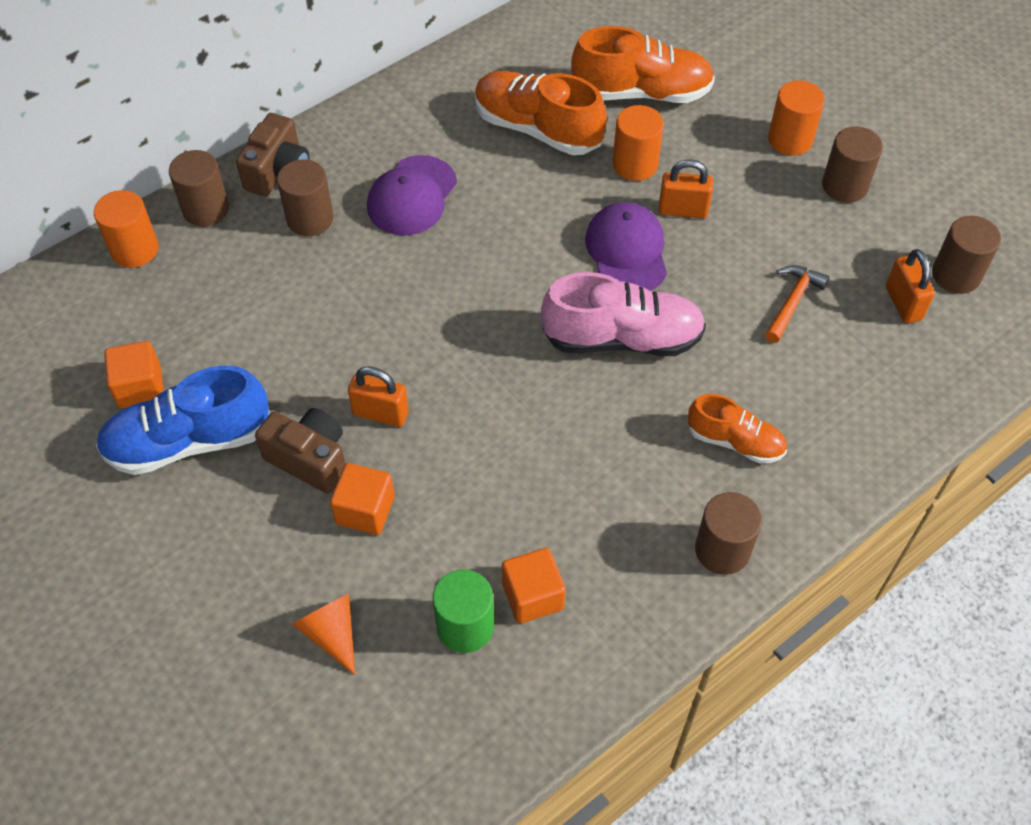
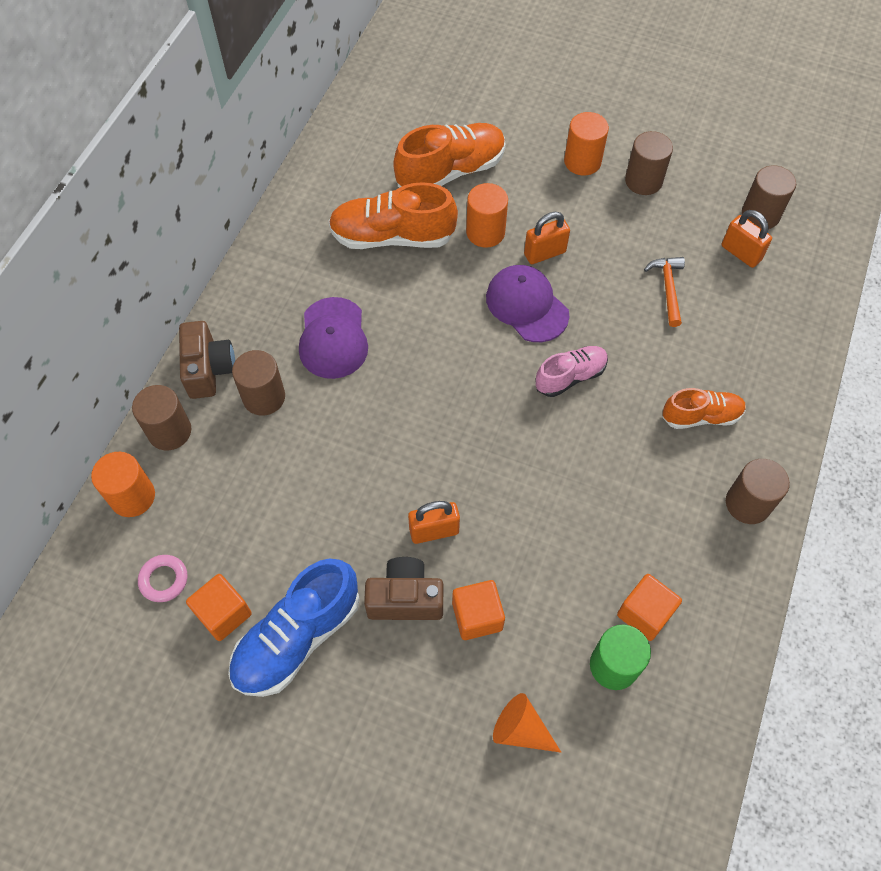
camera: 30 degrees left, 5 degrees up
pink shoe [541,272,706,356] -> pink shoe [535,346,608,397], size x0.60
none -> pink ring [138,555,187,602]

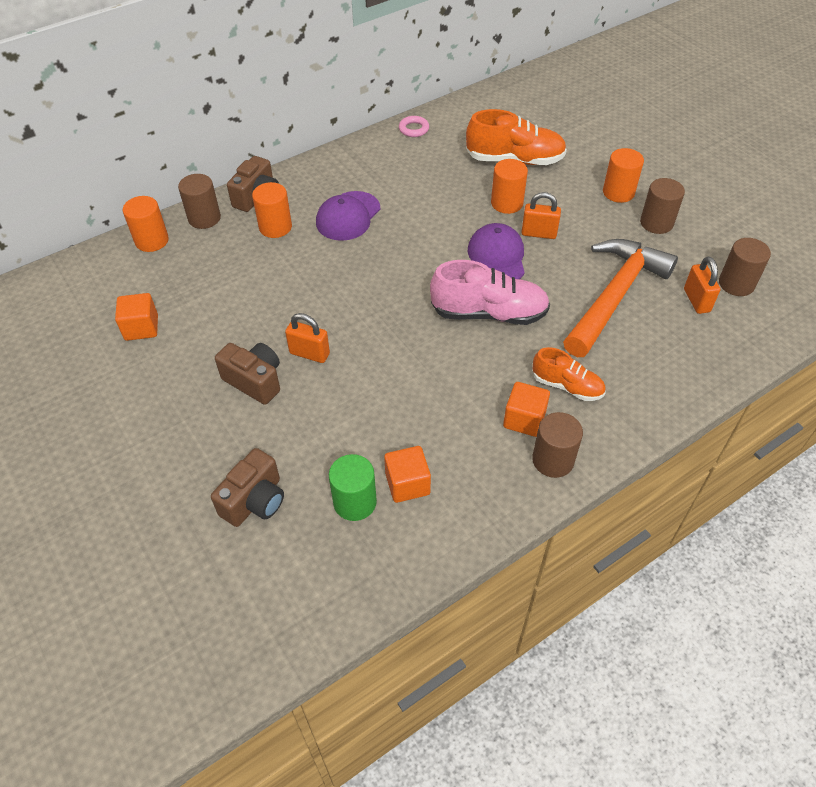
camera: 35 degrees right, 10 degrees down
pink ring [138,555,187,602] -> pink ring moved to [399,116,429,137]
blue shoe [228,559,360,697] -> none
brown cylinder [232,350,285,416] -> orange cylinder [252,182,292,238]
orange shoe [328,182,458,249] -> none
orange cube [452,580,505,640] -> orange cube moved to [503,382,550,437]
orange cone [493,693,561,752] -> brown camera [211,448,284,527]
pink shoe [535,346,608,397] -> pink shoe [430,260,550,325], size x1.66
orange hammer [644,257,685,327] -> orange hammer [563,239,678,357], size x2.29

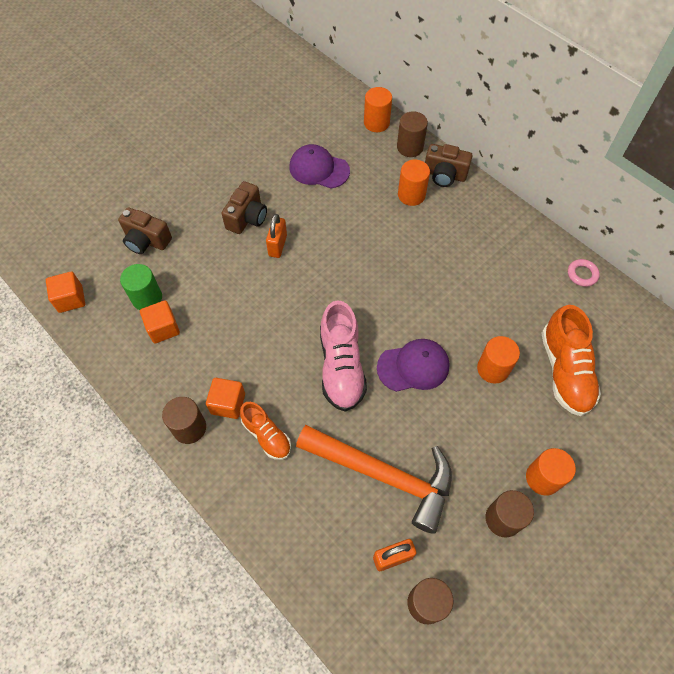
camera: 80 degrees right, 10 degrees up
orange cube [115,293,158,341] -> orange cube moved to [46,272,85,313]
purple cap [316,191,380,241] -> purple cap moved to [289,144,350,189]
orange padlock [521,192,561,239] -> none
orange shoe [533,347,605,401] -> orange shoe turned 60 degrees counterclockwise [240,402,291,460]

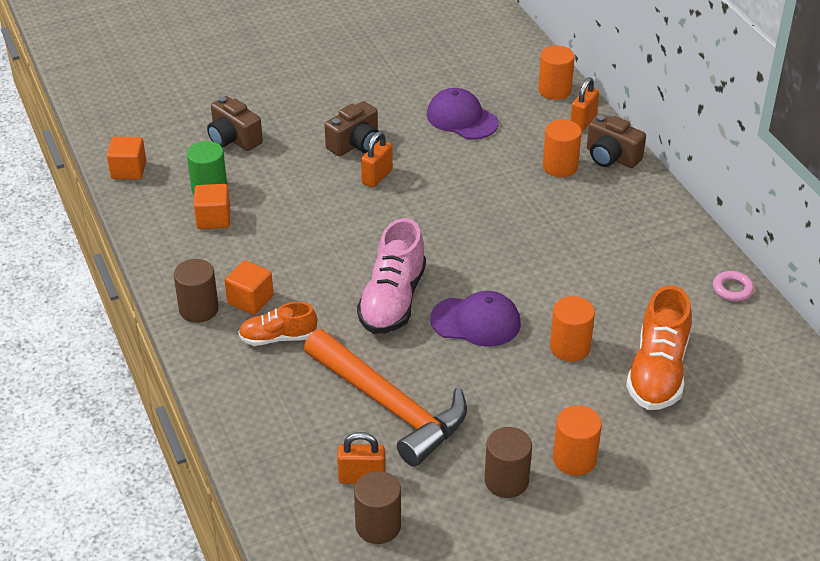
camera: 20 degrees right, 20 degrees down
orange shoe [240,402,291,460] -> orange shoe turned 105 degrees clockwise [238,302,317,346]
brown cylinder [397,112,428,157] -> orange padlock [570,77,599,132]

